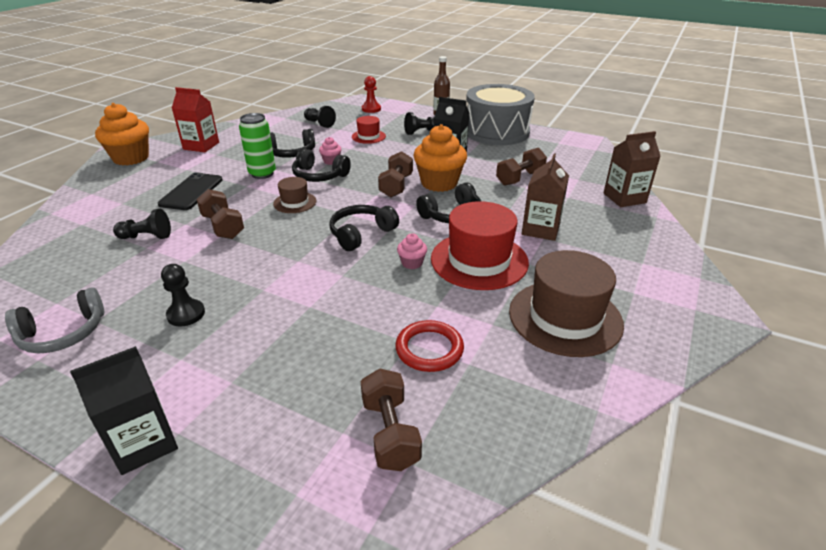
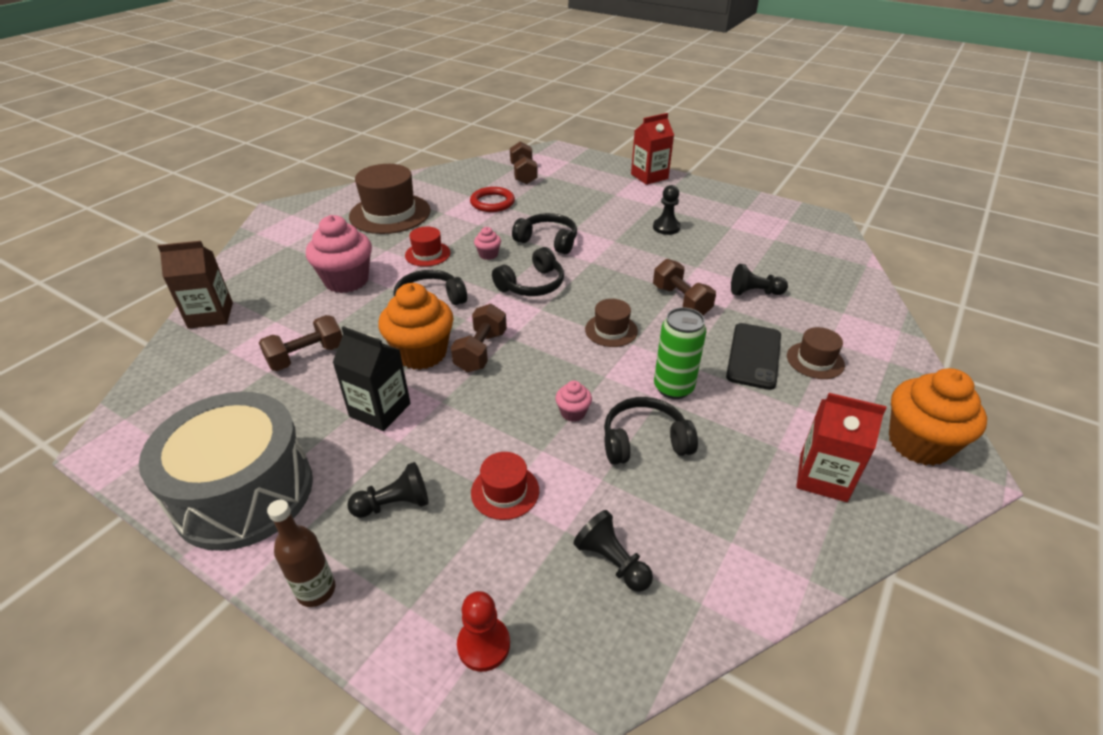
camera: 175 degrees left, 5 degrees up
grey headphones [5,287,104,353] -> none
black carton [70,346,178,475] -> red carton [631,113,674,185]
black headphones [292,148,351,182] -> black headphones moved to [512,213,577,254]
red hat [431,201,529,290] -> red hat [405,227,451,267], size x0.51
brown carton [522,154,569,241] -> pink cupcake [306,215,372,293]
none -> brown hat [787,327,845,379]

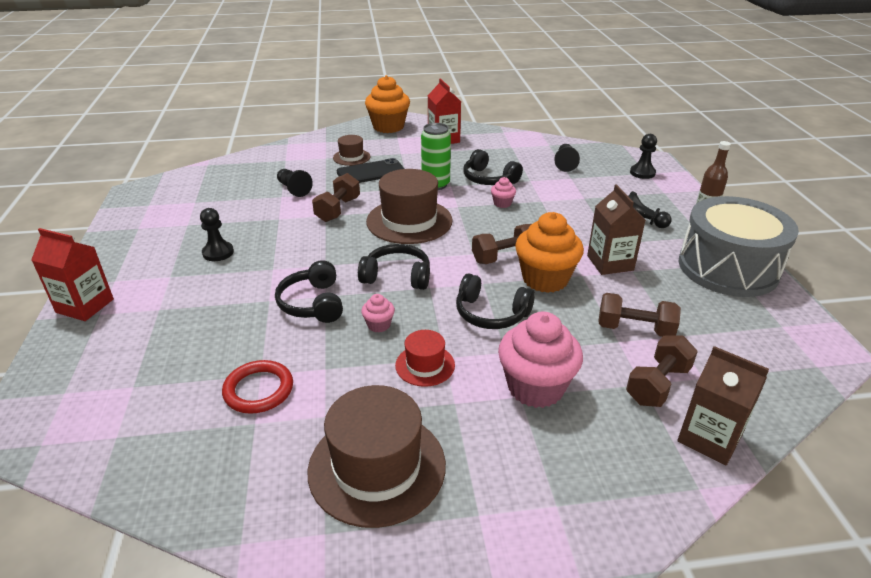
camera: 130 degrees left, 5 degrees down
black carton [333,326,410,431] -> brown carton [587,184,645,275]
red pawn [457,591,510,672] -> black pawn [630,134,657,179]
red hat [471,452,539,520] -> none
brown dumbbell [510,141,538,185] -> brown dumbbell moved to [626,335,698,407]
brown hat [585,299,638,347] -> brown hat [366,169,453,244], size x1.95

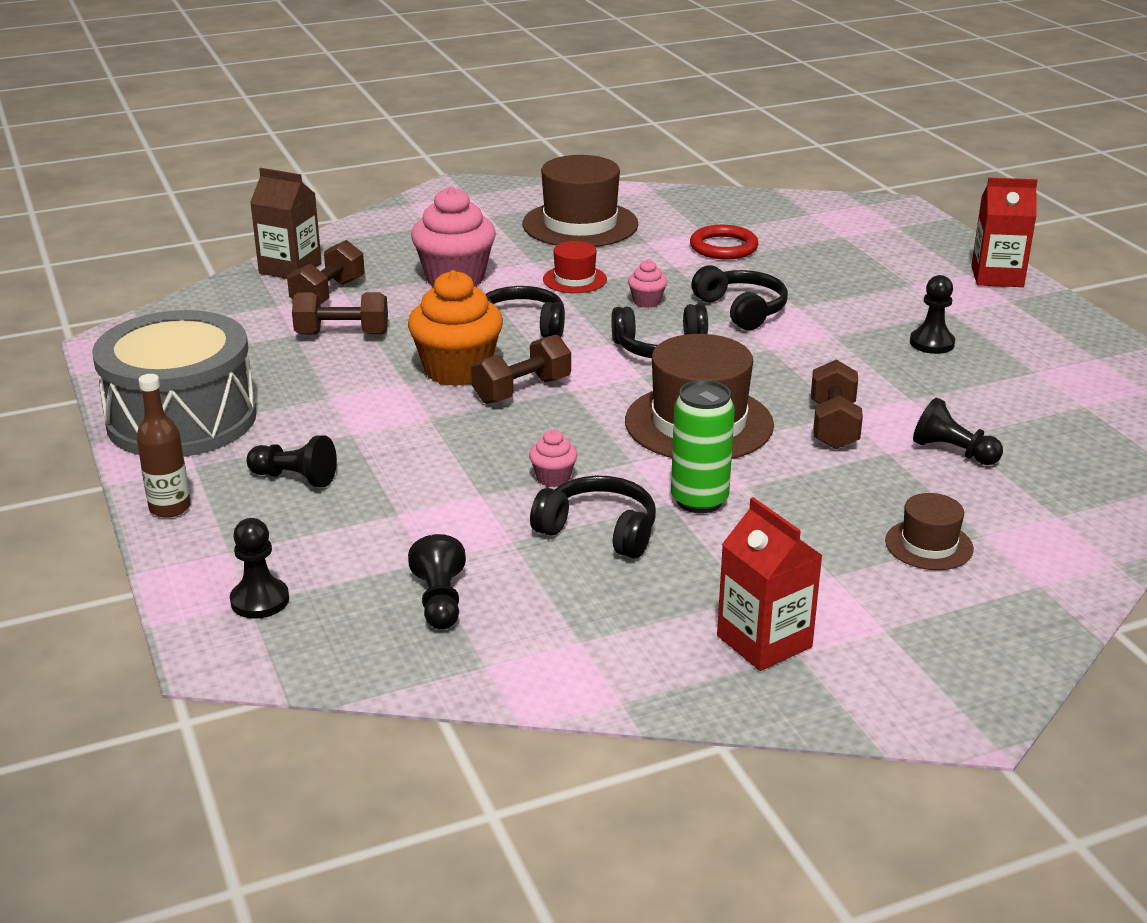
camera: 165 degrees right, 5 degrees down
black phone [337,158,404,183] -> none
orange cupcake [365,75,410,133] -> none
brown carton [587,184,645,275] -> none

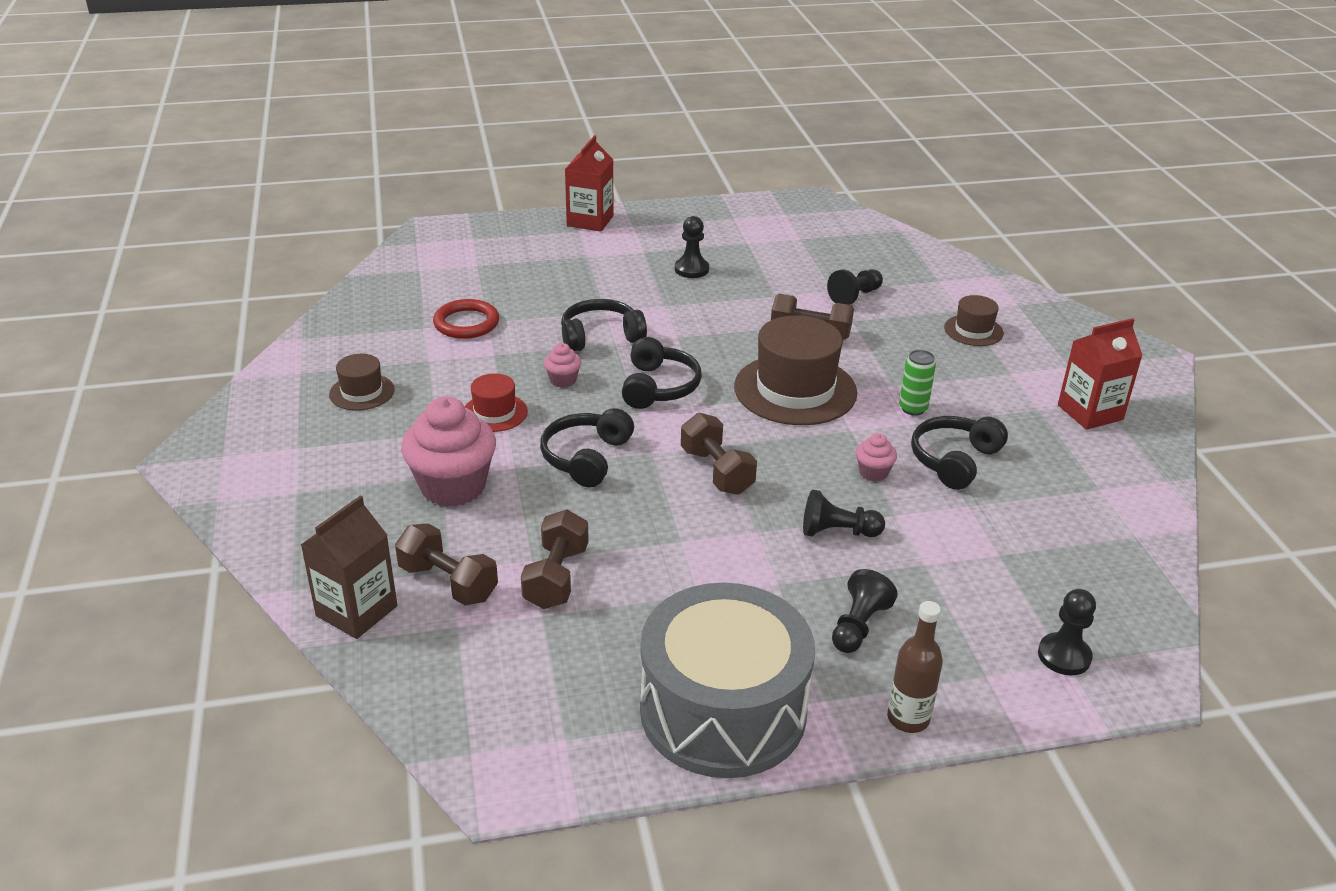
camera: 80 degrees left, 5 degrees up
orange cupcake [408,270,503,386] -> none
black pawn [408,534,466,630] -> black pawn moved to [803,489,885,537]
brown hat [523,155,638,247] -> brown hat [329,354,395,411], size x0.51
green can [671,380,735,514] -> green can [899,350,936,416], size x0.65

